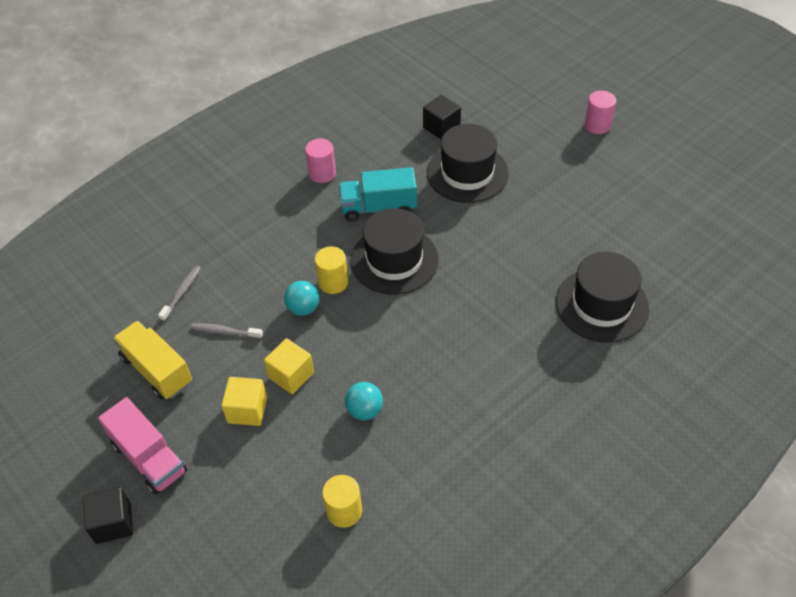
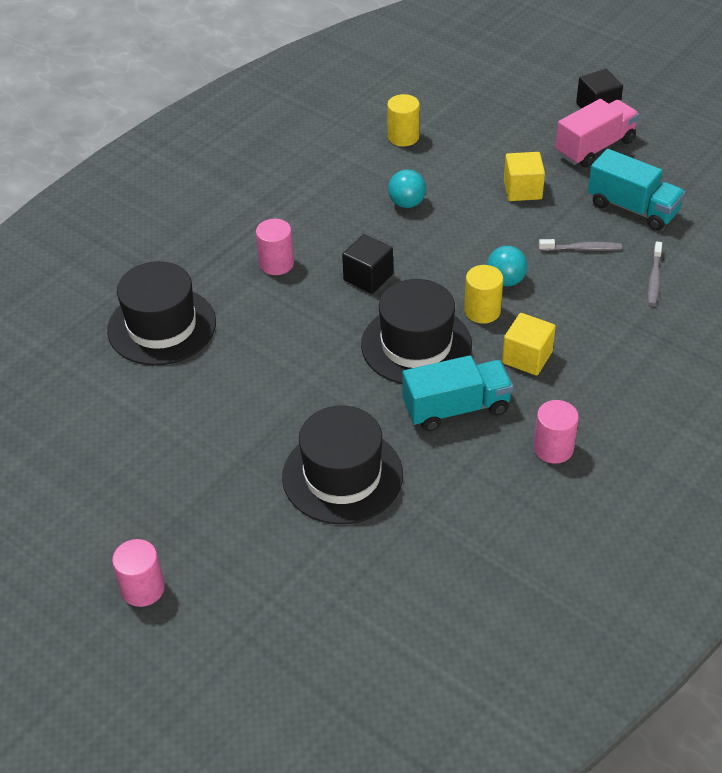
camera: 170 degrees right, 5 degrees down
pink truck [98,397,187,495] -> pink truck turned 105 degrees clockwise [555,99,639,167]
yellow truck [113,321,192,400] -> turquoise truck [588,149,685,231]
yellow cube [264,338,314,394] -> yellow cube moved to [502,313,556,376]
black cube [423,95,461,139] -> black cube moved to [342,234,393,294]
none -> pink cylinder [256,219,294,275]

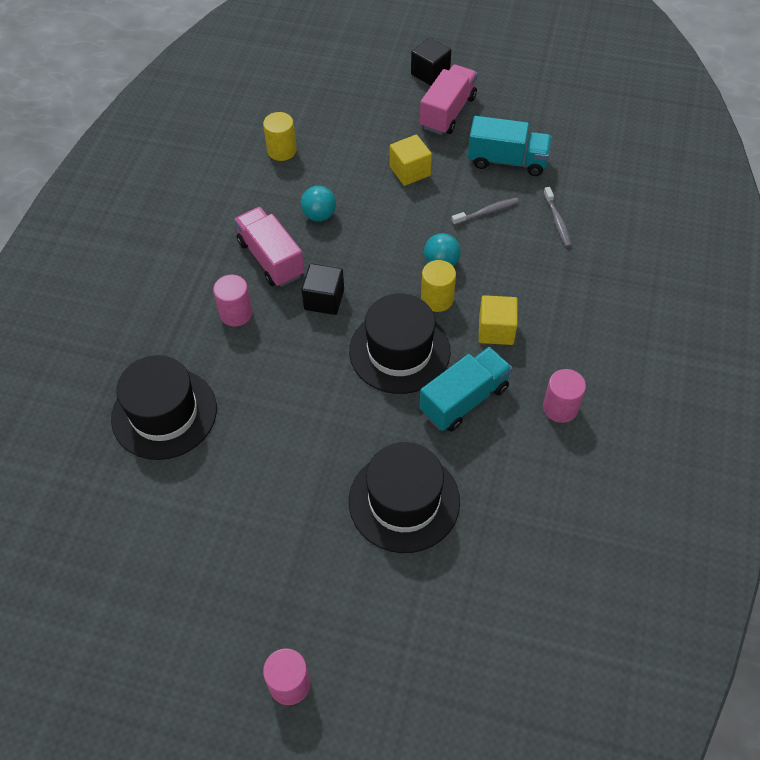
camera: 25 degrees left, 10 degrees up
none -> pink truck [234,207,304,287]

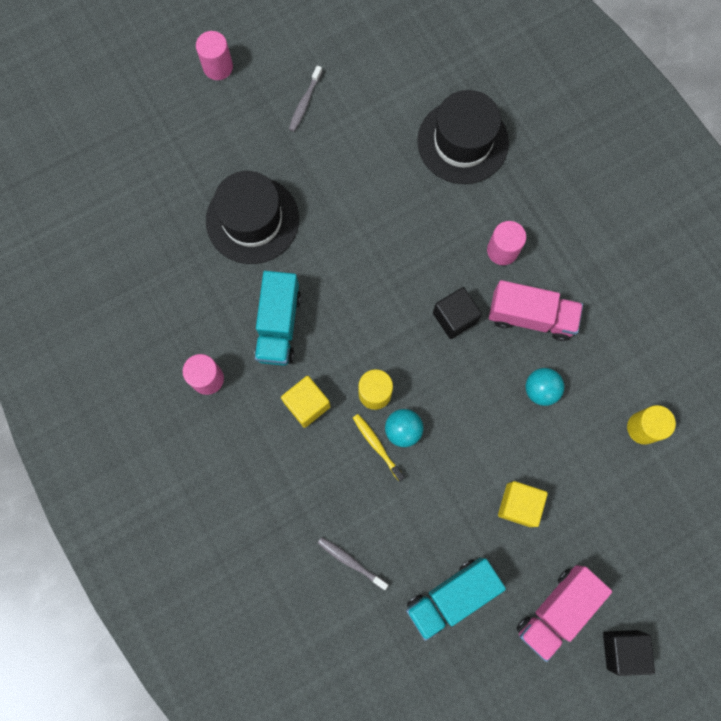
camera: 135 degrees right, 20 degrees up
black hat [349,294,450,394] -> none
pink truck [420,65,478,135] -> pink truck turned 60 degrees clockwise [517,565,612,662]
grey toothbrush [452,197,519,225] -> grey toothbrush moved to [289,65,322,132]
none -> yellow toothbrush [353,414,405,481]

